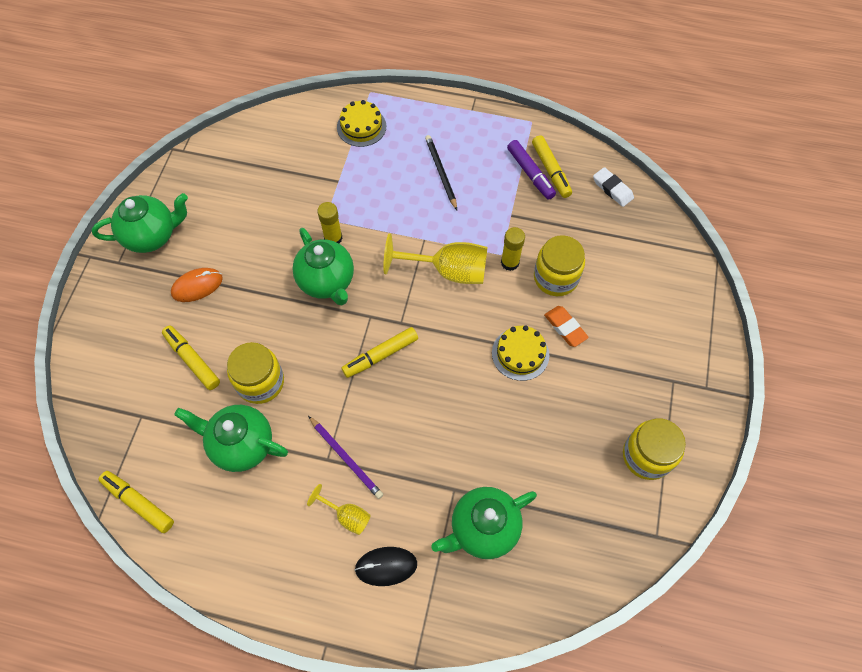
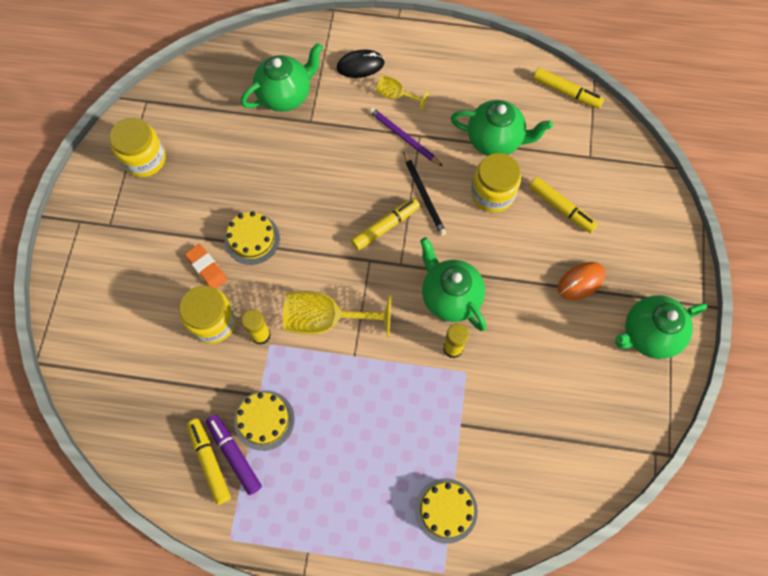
camera: 175 degrees right, 5 degrees up
black pencil [425,135,457,210] -> black pencil moved to [403,152,446,236]
white eraser [593,167,634,207] -> none
none -> yellow cake [234,390,295,451]

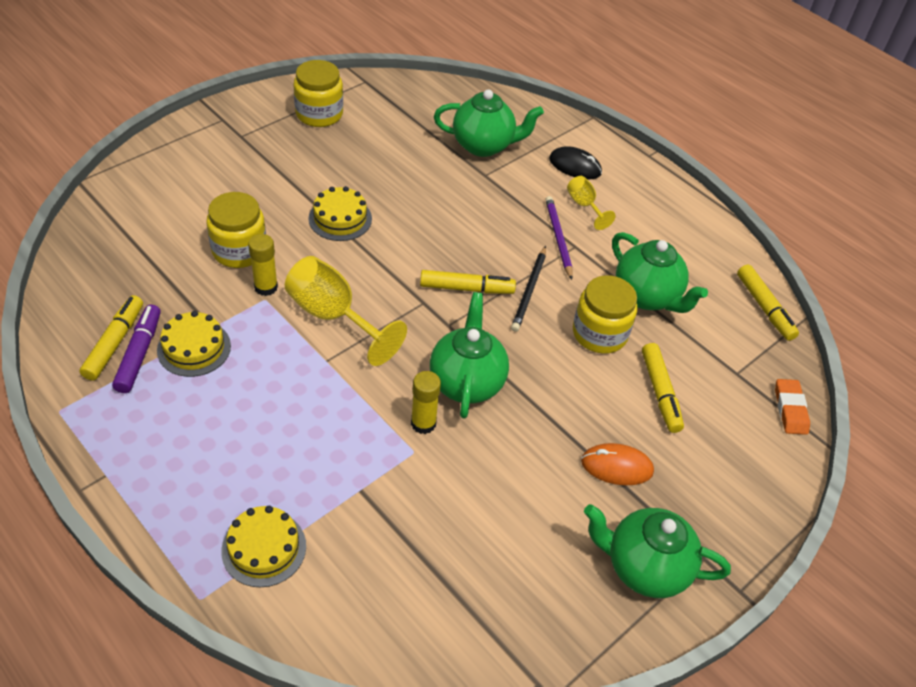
camera: 35 degrees right, 20 degrees down
orange eraser [185,244,227,289] -> orange eraser moved to [775,379,810,435]

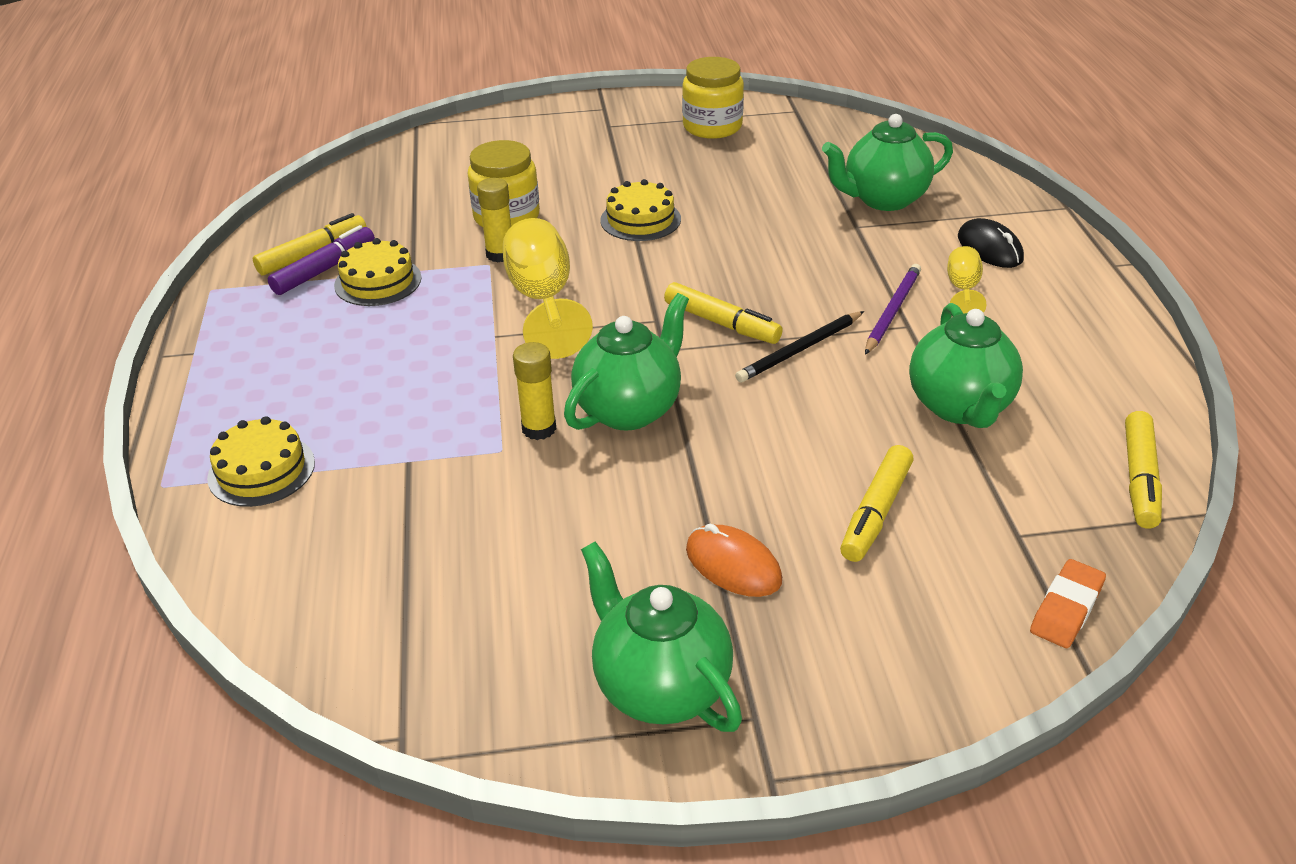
camera: 40 degrees right, 10 degrees down
green teapot [434,90,544,157] -> green teapot turned 120 degrees clockwise [822,114,953,211]
yellow jar [573,275,637,354] -> none

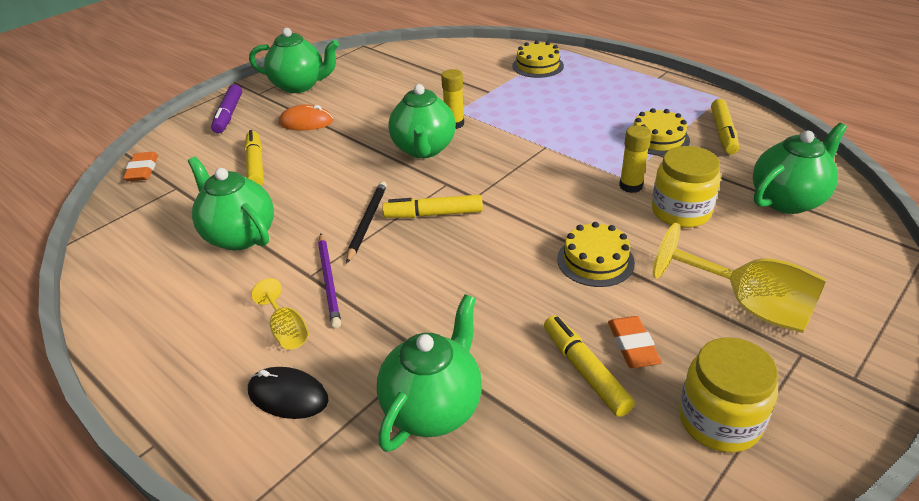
camera: 140 degrees right, 0 degrees up
purple marker [268,225,375,295] -> purple marker moved to [211,84,242,133]
yellow goblet [503,218,593,359] -> yellow goblet moved to [653,223,827,333]
yellow marker [1125,411,1162,528] -> yellow marker moved to [544,315,635,417]
none -> orange eraser [608,316,662,368]
none -> green teapot [753,123,847,214]

